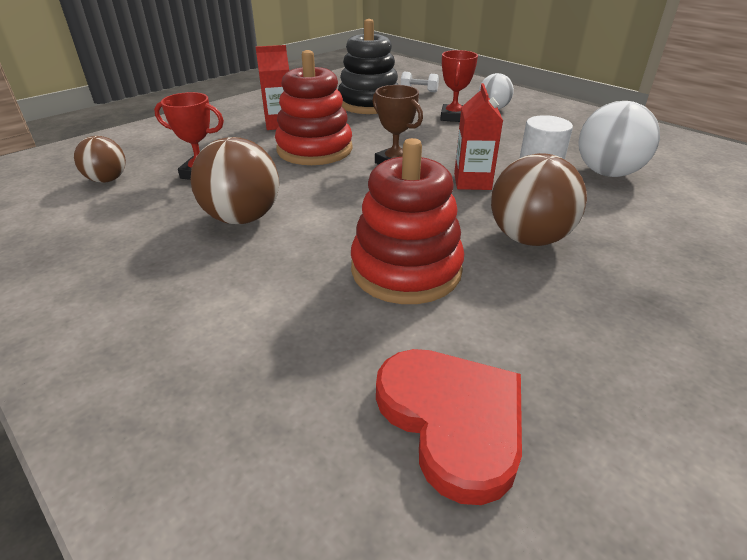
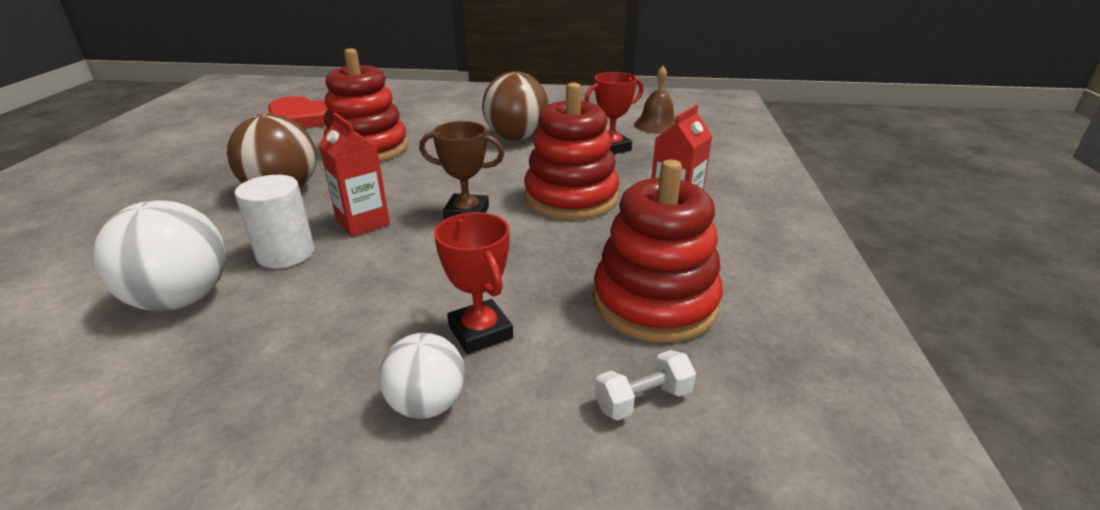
camera: 140 degrees right, 5 degrees down
brown ball [74,136,126,183] -> brown bell [634,66,676,134]
black stacking toy [338,19,399,114] -> red stacking toy [593,160,723,343]

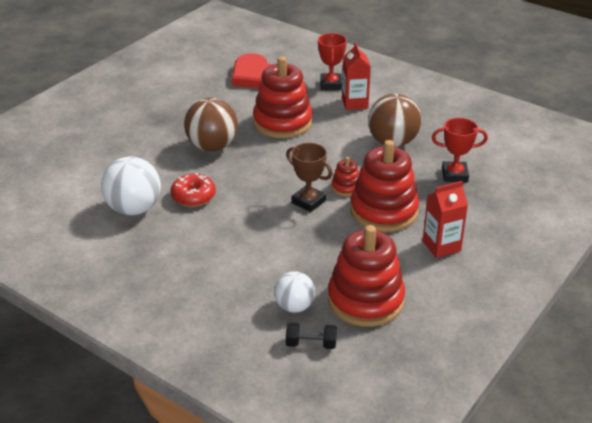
camera: 30 degrees right, 5 degrees up
white cylinder [235,175,315,268] -> red donut [170,173,216,207]
red carton [319,113,390,237] -> red carton moved to [342,42,371,110]
white ball [379,333,465,419] -> white ball moved to [274,271,315,312]
red trophy [434,212,513,354] -> red trophy moved to [318,33,347,90]
white dumbbell [595,350,696,420] -> black dumbbell [286,323,337,349]
brown bell [634,66,676,134] -> none
none -> red stacking toy [331,157,359,196]

